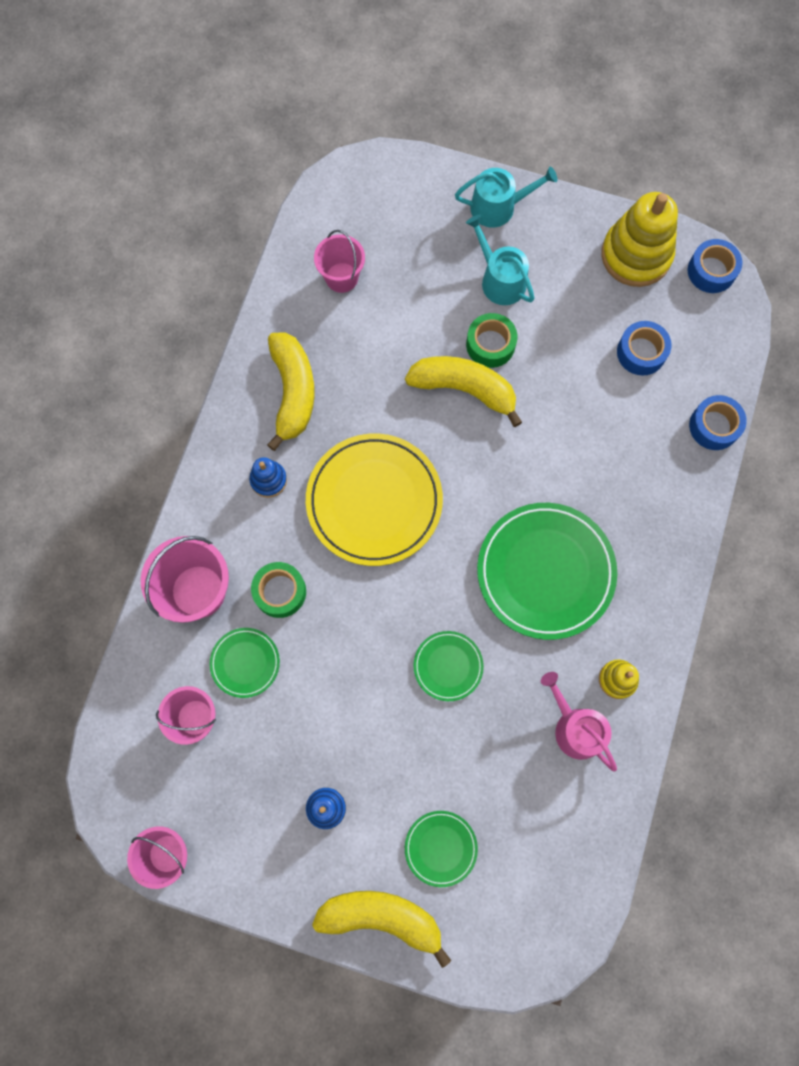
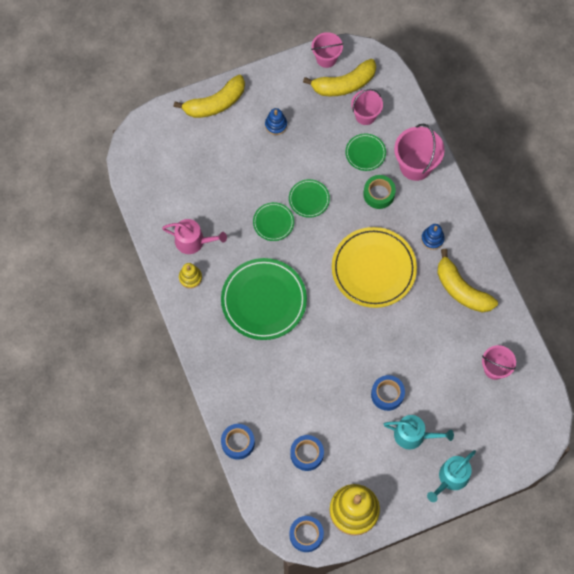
camera: 140 degrees right, 5 degrees down
yellow banana [405,356,522,427] -> yellow banana moved to [303,59,376,96]
green plate [405,811,478,887] -> green plate moved to [289,179,330,218]
green tape [466,313,518,368] -> blue tape [371,375,405,411]

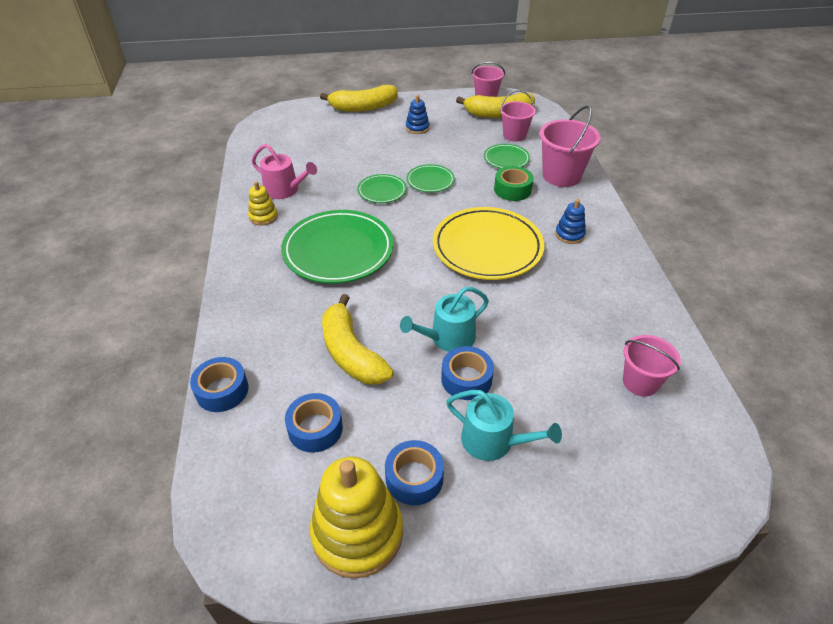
camera: 15 degrees right, 25 degrees down
blue tape [289,516,324,552] -> blue tape moved to [385,440,444,505]
turquoise watering can [427,450,476,502] -> turquoise watering can moved to [400,287,489,352]
yellow banana [437,249,498,313] -> yellow banana moved to [322,294,394,384]

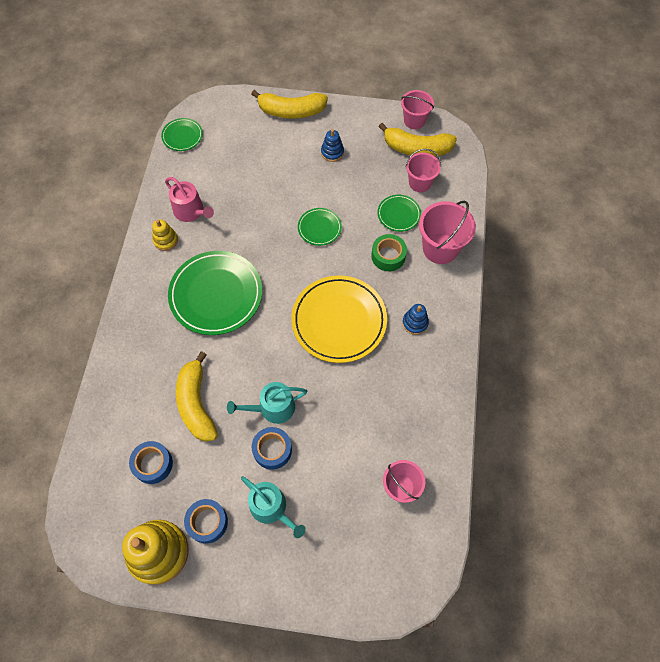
camera: 15 degrees right, 20 degrees up
blue tape [190,357,248,412] -> none
green plate [357,174,407,203] -> green plate moved to [161,118,203,151]

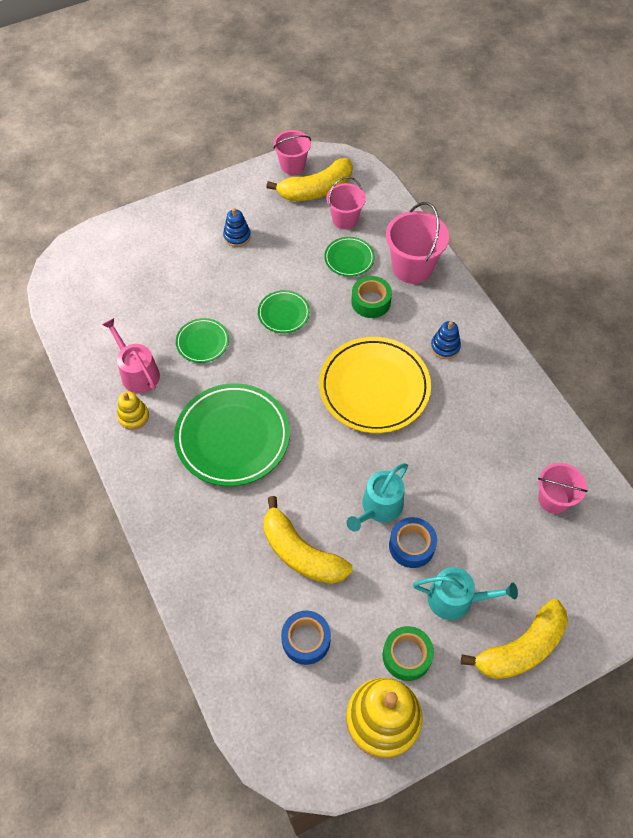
camera: 35 degrees left, 5 degrees down
green plate [161,118,203,151] -> green plate moved to [176,318,229,363]
pink watering can [165,177,214,222] -> pink watering can turned 135 degrees counterclockwise [102,318,160,393]
blue tape [184,499,228,544] -> green tape [383,626,434,681]
yellow banana [251,90,328,119] -> yellow banana moved to [461,599,568,679]

